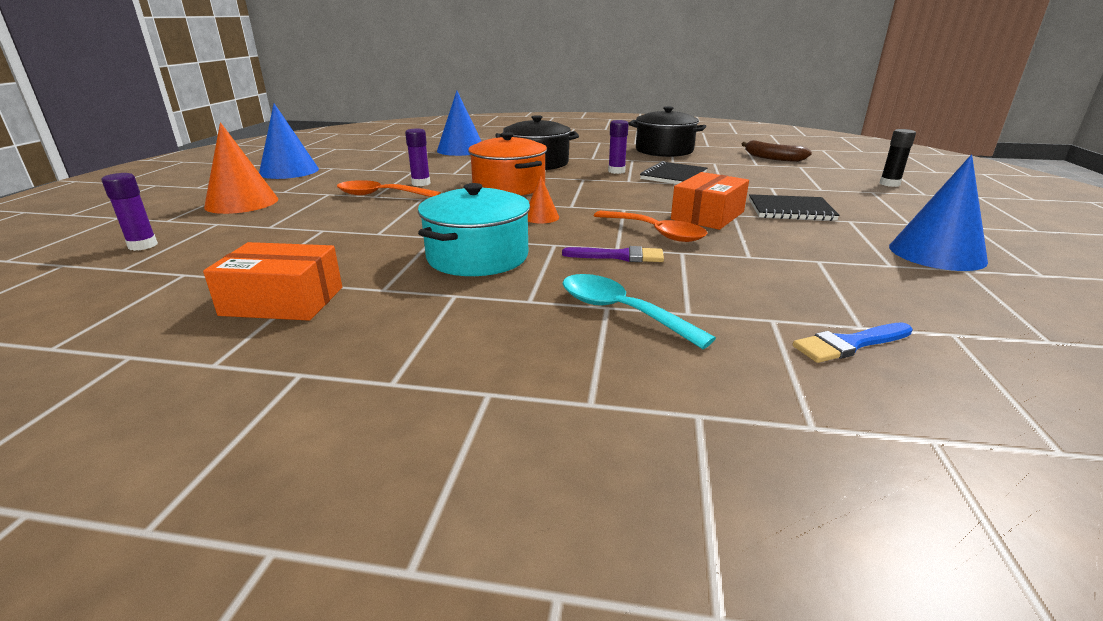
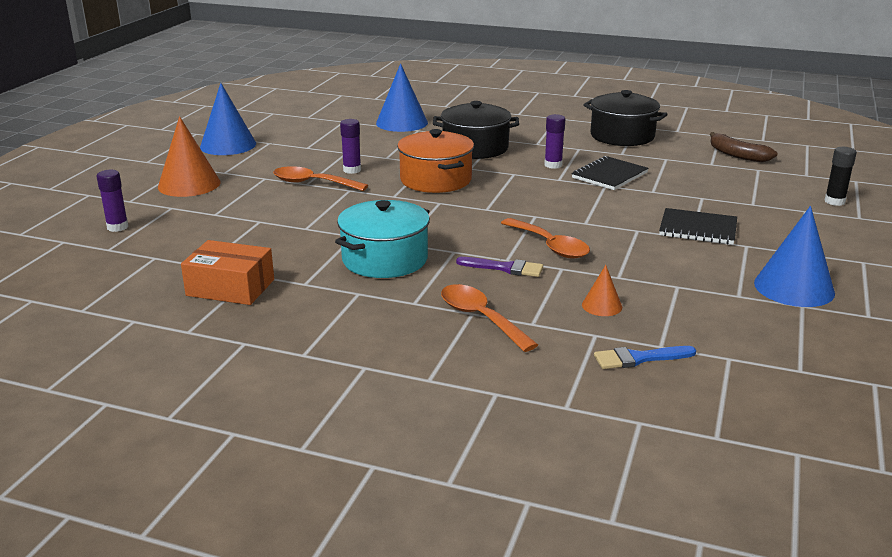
camera: 10 degrees right, 0 degrees up
orange cone [528,176,559,223] -> orange cone moved to [582,265,622,316]
turquoise spoon [563,274,716,349] -> orange spoon [441,284,538,352]
orange box [671,172,749,230] -> none

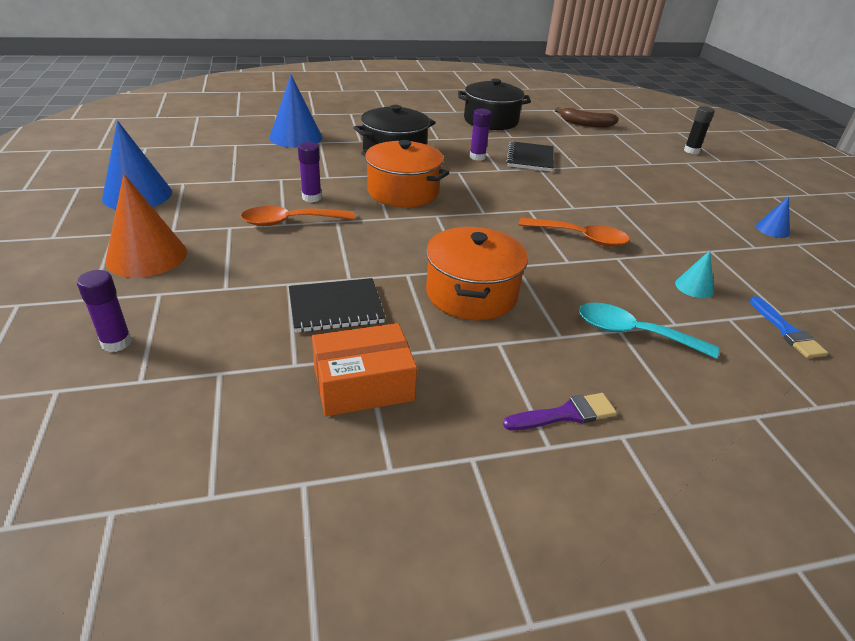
camera: 35 degrees left, 10 degrees up
turquoise pot [335,200,430,278] -> orange pot [426,227,528,320]
orange spoon [441,284,538,352] -> turquoise spoon [579,302,719,359]
purple brush [456,257,543,277] -> purple brush moved to [503,393,617,430]
orange cone [582,265,622,316] -> turquoise cone [675,250,714,298]
blue brush [594,346,696,369] -> blue brush turned 60 degrees counterclockwise [750,296,828,358]
black notebook [659,208,737,244] -> black notebook moved to [289,278,385,333]
blue cone [754,206,835,307] -> blue cone [756,197,790,238], size x0.51

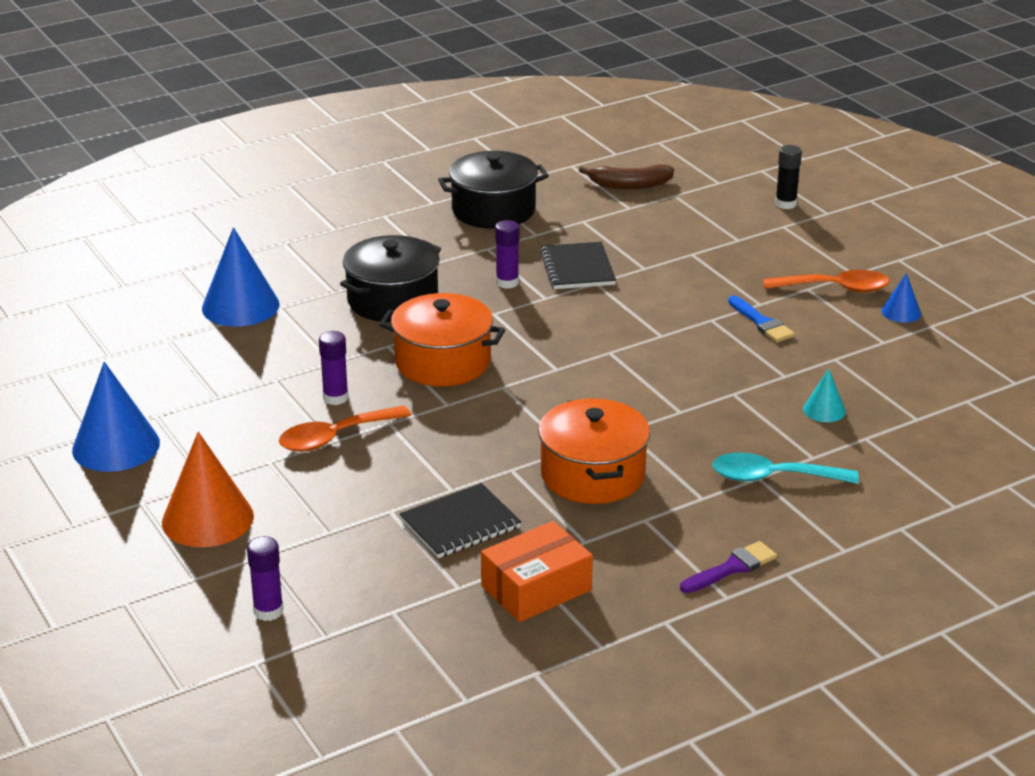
camera: 15 degrees left, 5 degrees down
orange spoon [519,218,630,247] -> orange spoon moved to [763,270,890,292]
blue brush [750,296,828,358] -> blue brush moved to [728,296,795,342]

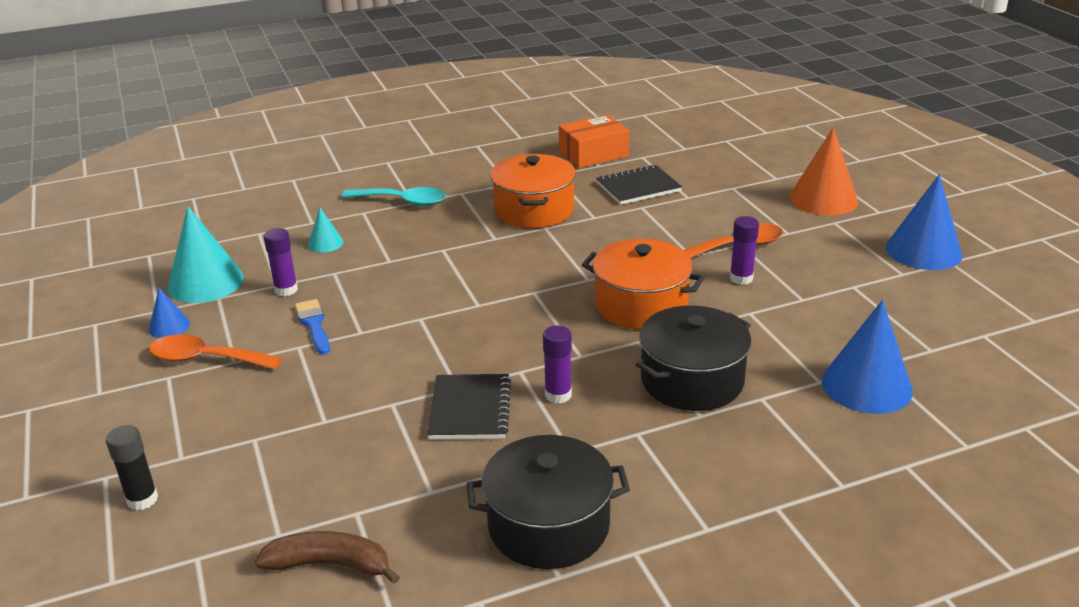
camera: 170 degrees left, 0 degrees up
purple glue stick [247,536,284,621] -> purple glue stick moved to [264,228,298,296]
purple brush [680,541,777,593] -> none
none -> turquoise cone [168,206,244,303]

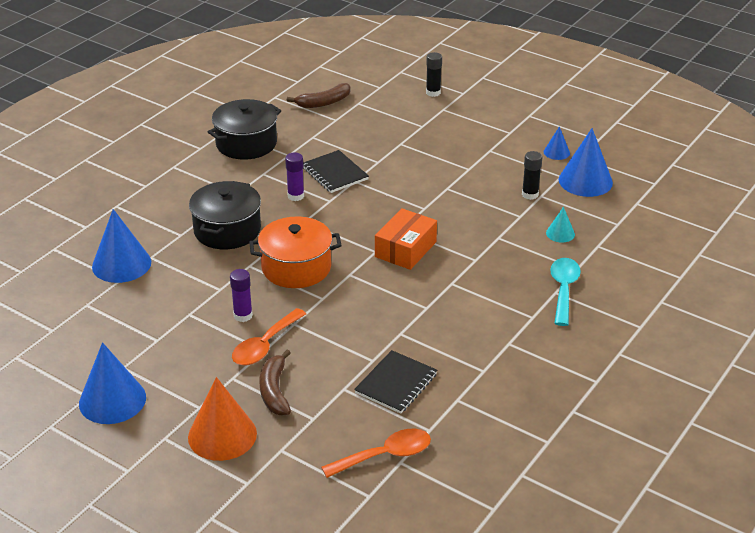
camera: 145 degrees right, 5 degrees up
orange spoon [149,334,282,370] -> orange spoon moved to [321,429,431,478]
turquoise cone [168,206,244,303] -> blue cone [559,128,613,197]
purple glue stick [264,228,298,296] -> black glue stick [522,151,542,200]
blue brush [295,299,330,355] -> none
turquoise spoon [342,187,446,206] -> turquoise spoon turned 120 degrees clockwise [550,258,581,326]
orange pot [490,154,576,228] -> none
orange box [559,115,629,168] -> orange box moved to [375,208,437,270]
none -> brown banana [260,350,291,415]

